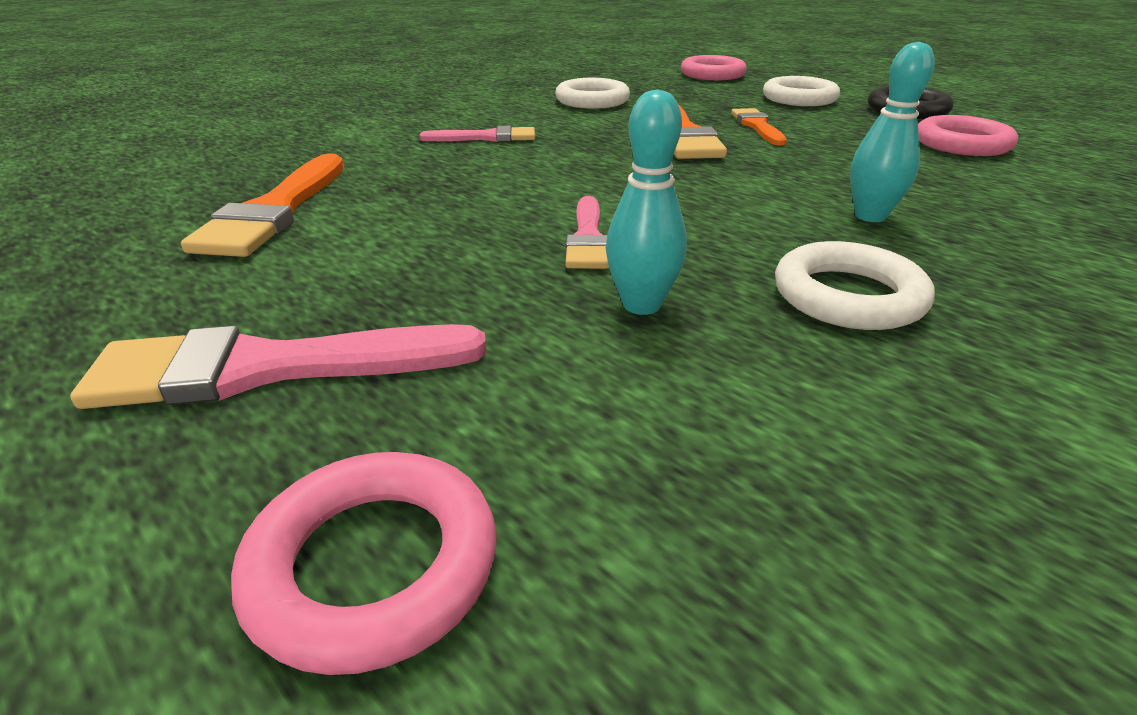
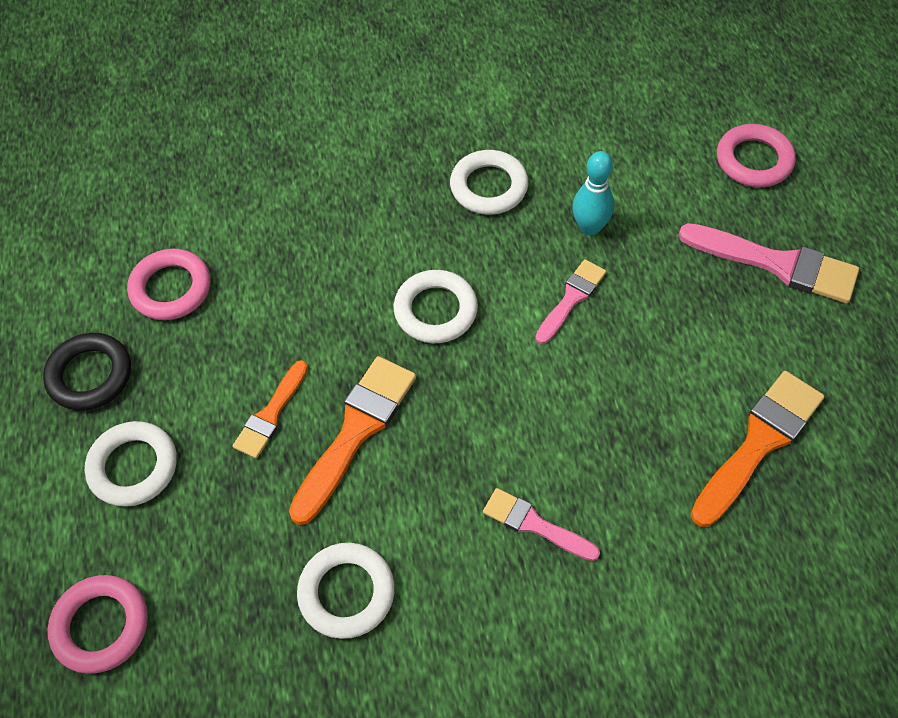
camera: 145 degrees left, 25 degrees up
turquoise bowling pin [850,42,935,222] -> none
none -> white ring [394,270,478,343]

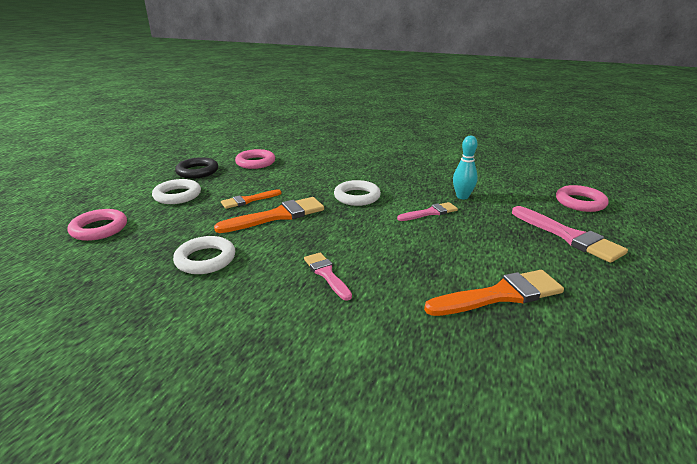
camera: 30 degrees right, 30 degrees down
white ring [450,150,528,215] -> none

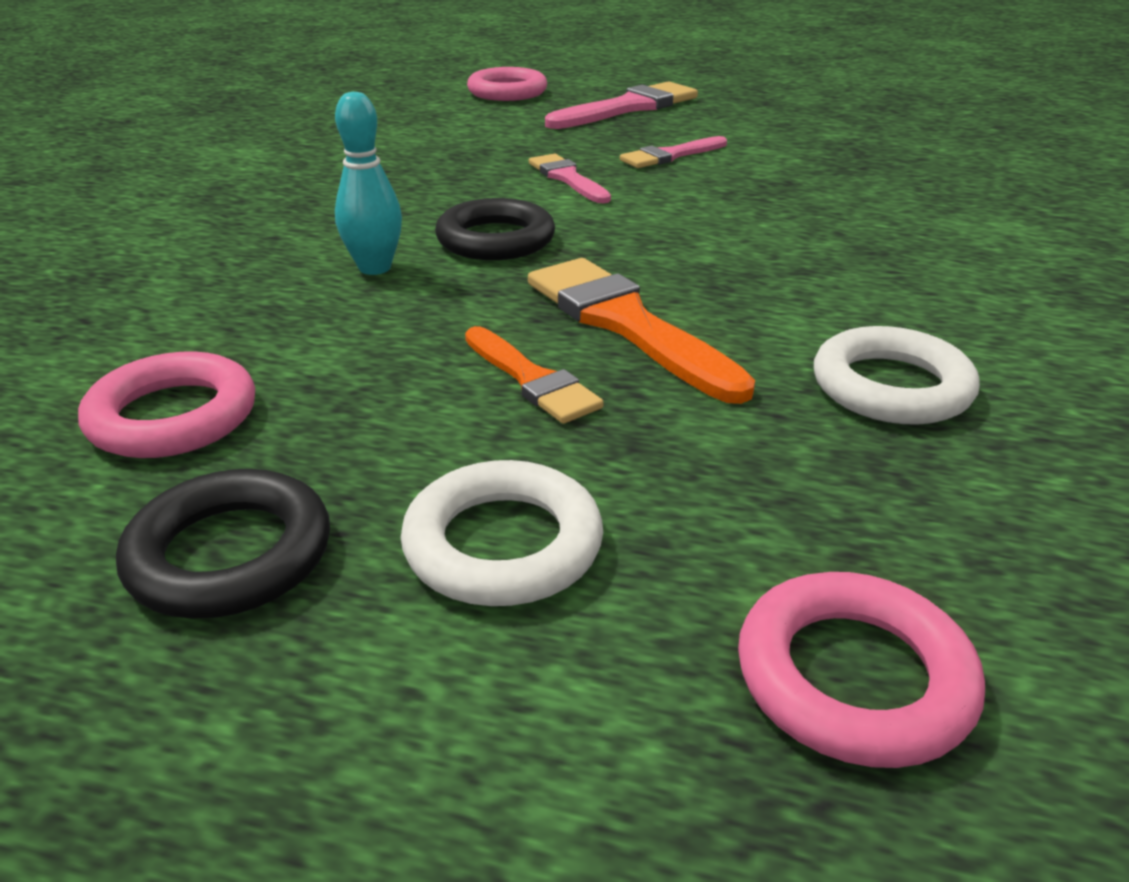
camera: 95 degrees left, 5 degrees up
pink brush [304,252,352,301] -> pink brush moved to [620,136,727,168]
white ring [334,180,381,206] -> black ring [435,198,555,260]
orange brush [424,270,564,316] -> none
turquoise bowling pin [453,136,478,199] -> turquoise bowling pin moved to [335,92,402,275]

